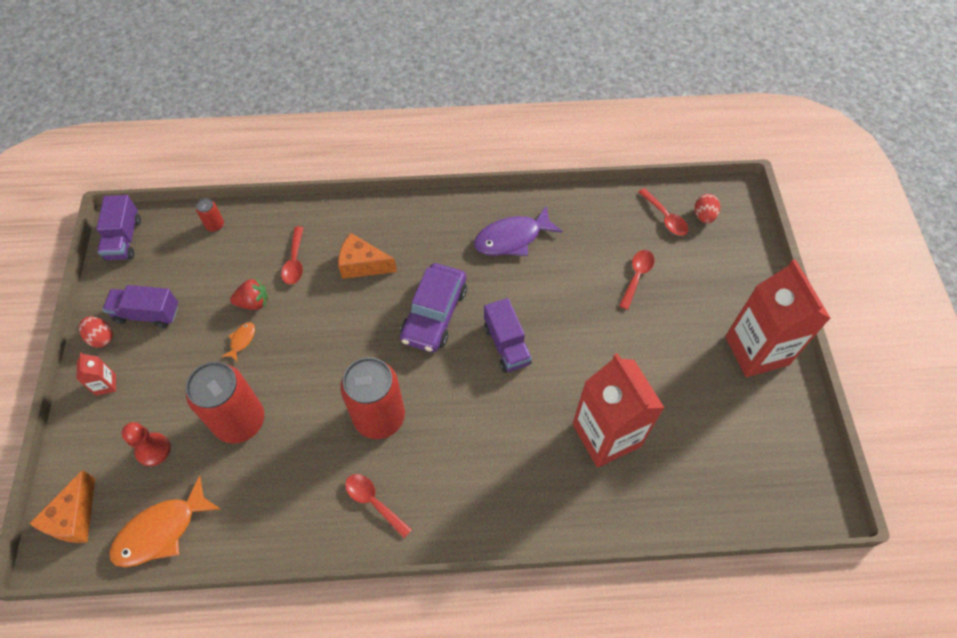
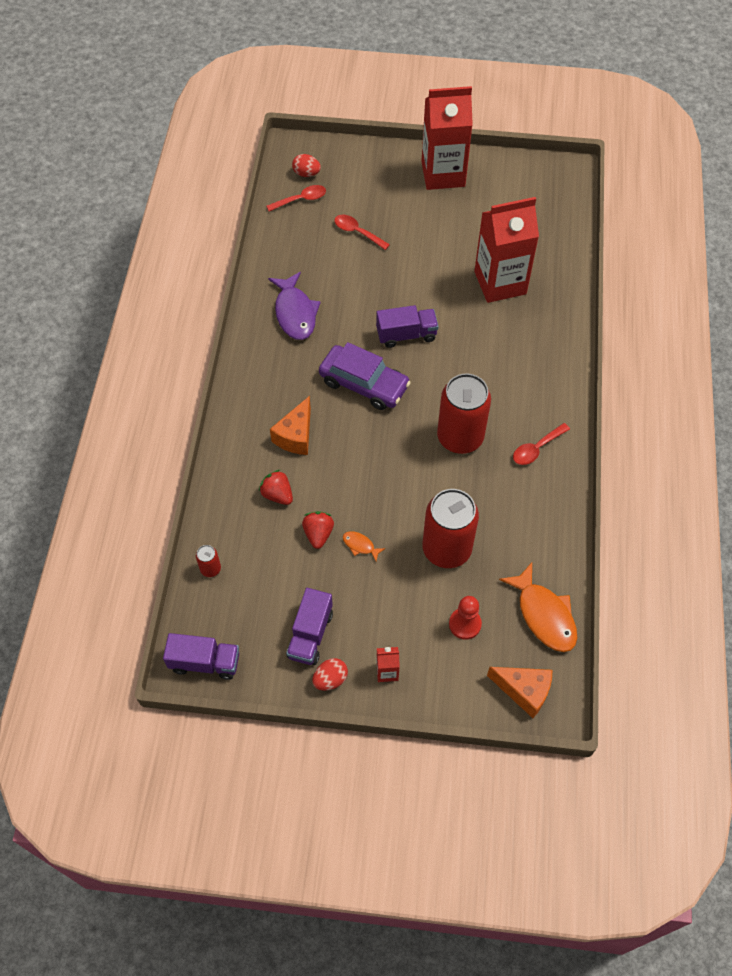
camera: 80 degrees left, 0 degrees up
red spoon [281,227,303,285] -> red strawberry [259,470,293,505]

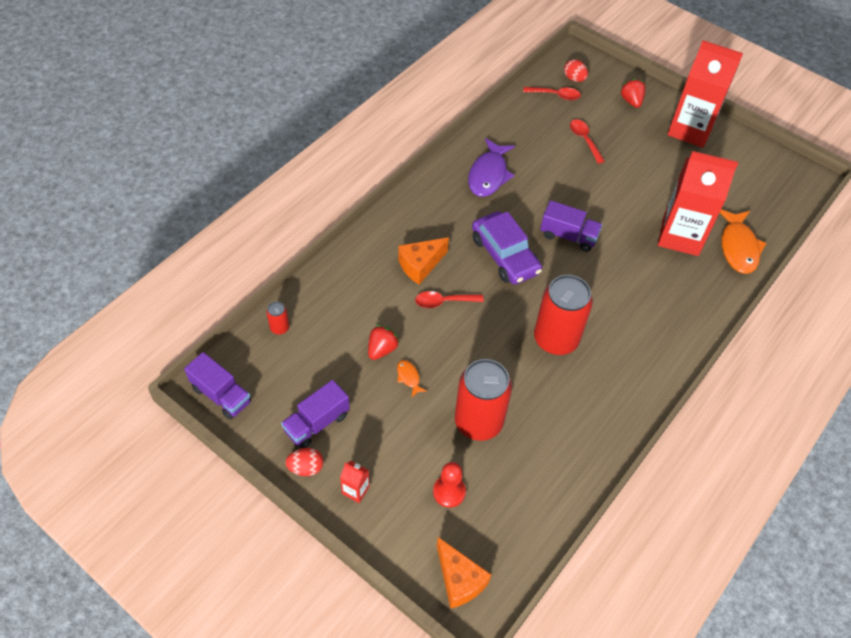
camera: 30 degrees right, 5 degrees down
red strawberry [259,470,293,505] -> red strawberry moved to [620,79,645,108]
orange fish [499,562,577,652] -> orange fish moved to [720,209,766,274]
red spoon [513,423,570,465] -> red spoon moved to [415,291,484,308]

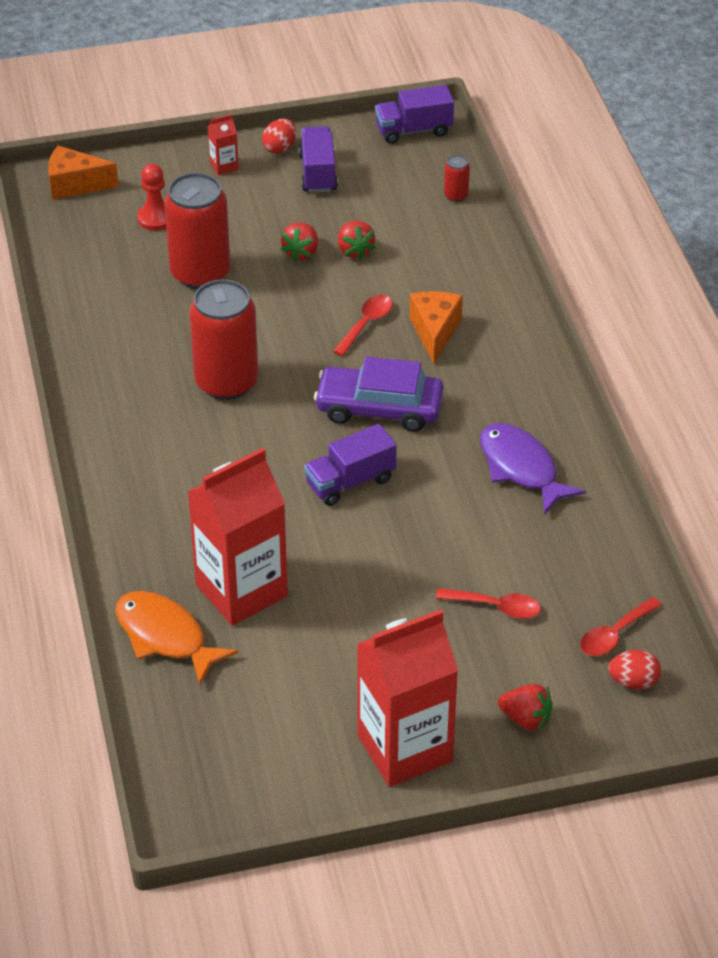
camera: 130 degrees right, 10 degrees down
orange fish [397,360,426,398] -> red strawberry [280,223,318,262]

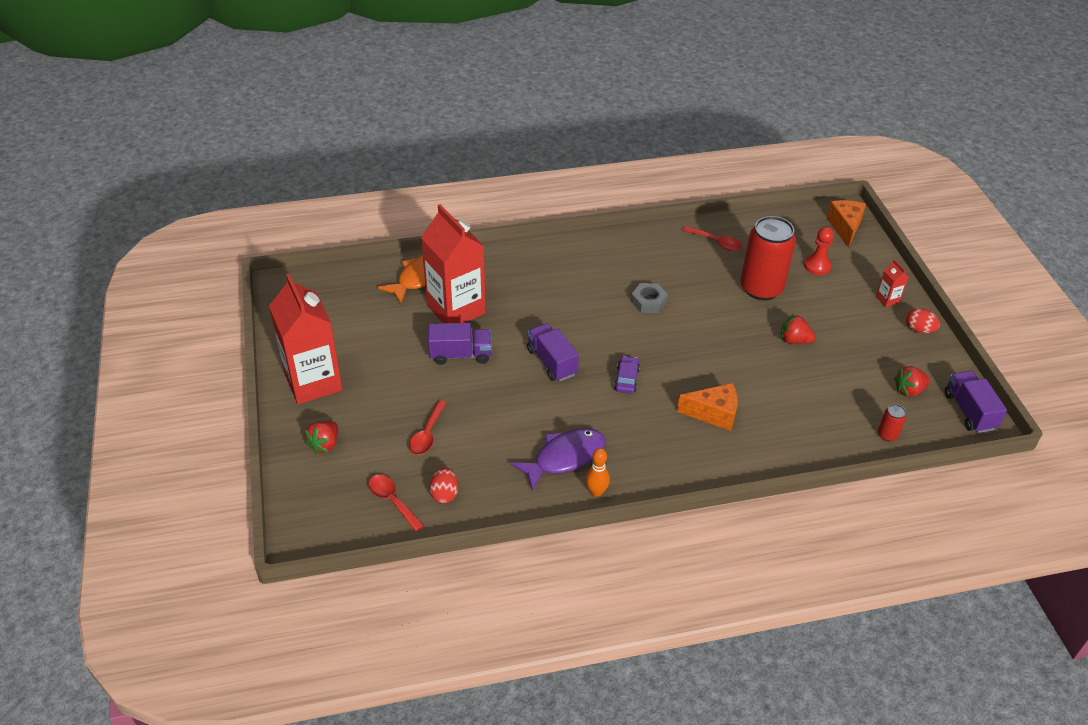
camera: 90 degrees right, 0 degrees up
red can [189,279,258,400] -> grey nut [631,283,668,313]
purple truck [299,126,338,193] -> purple truck moved to [428,323,491,365]
purple car [314,357,443,432] -> purple car [614,356,640,394], size x0.50
red spoon [333,295,393,356] -> red spoon moved to [683,226,742,251]
red strawberry [338,221,376,260] -> red strawberry moved to [894,366,930,397]
red egg [608,650,661,689] -> red egg moved to [430,467,458,504]
none -> orange bowling pin [586,448,610,497]

